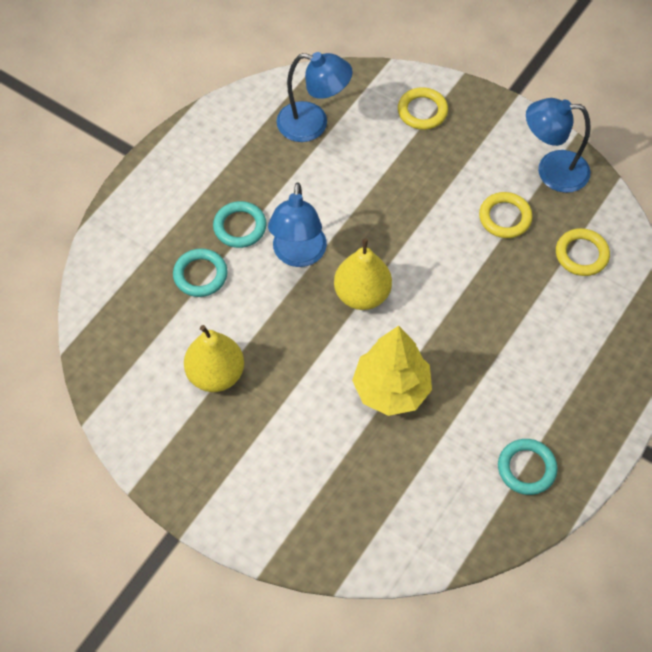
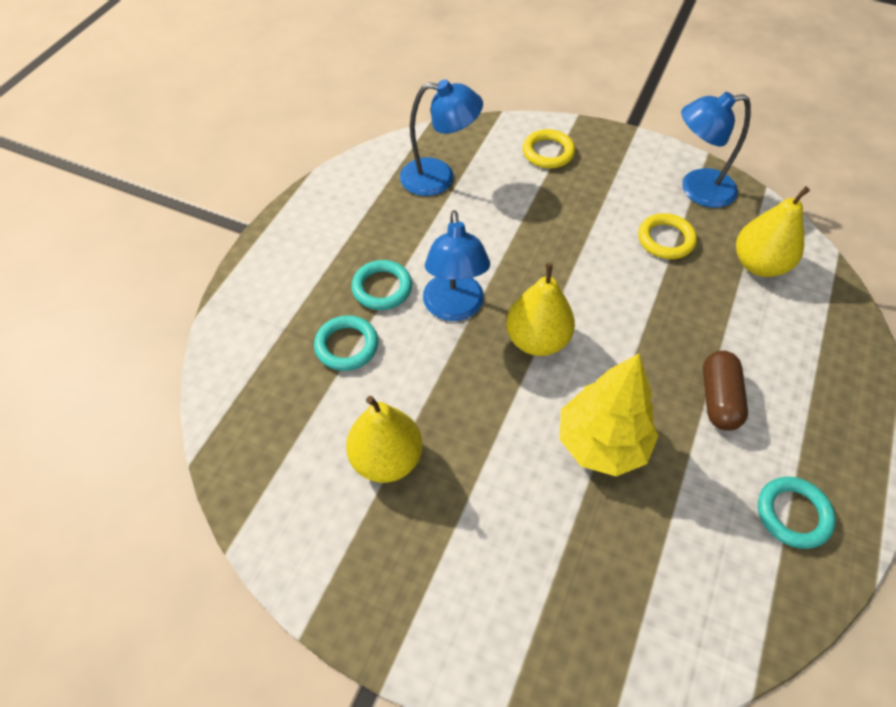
camera: 10 degrees left, 5 degrees down
yellow ring [556,228,610,276] -> yellow pear [736,186,810,277]
none -> brown capsule [703,350,748,431]

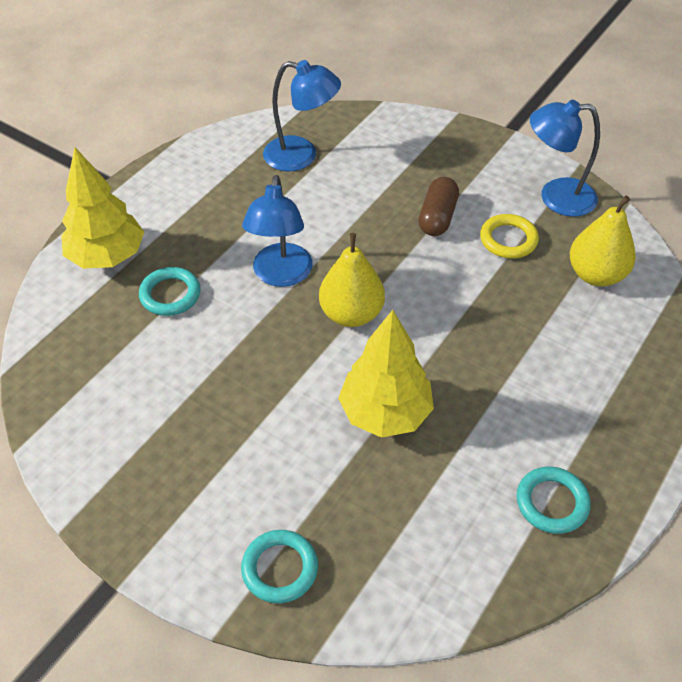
camera: 10 degrees right, 5 degrees down
yellow pear [346,396,423,483] -> none
turquoise ring [351,260,412,310] -> turquoise ring moved to [241,530,318,603]
yellow ring [523,129,575,169] -> none
brown capsule [703,350,748,431] -> brown capsule moved to [418,177,459,236]
none -> yellow tree [61,147,144,269]

